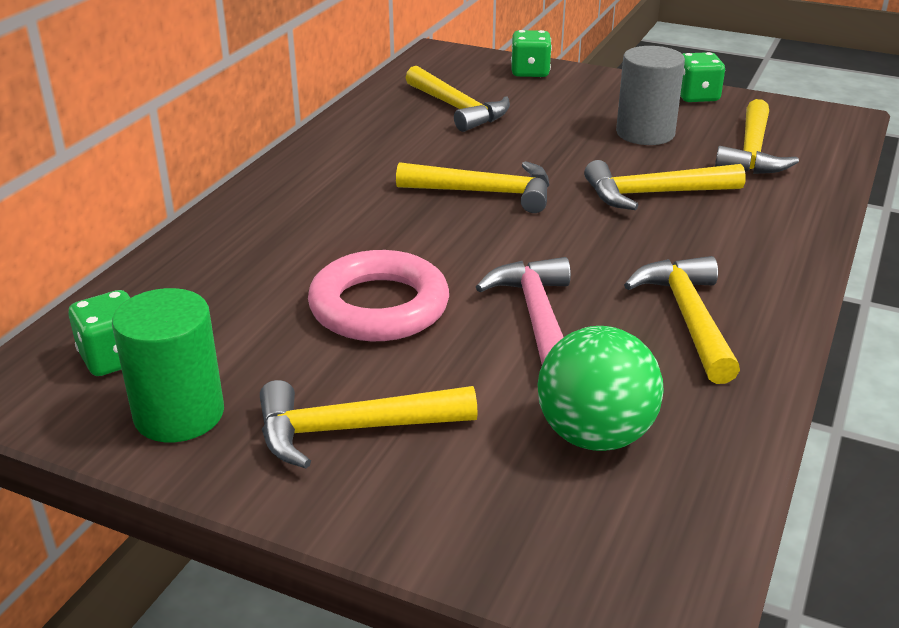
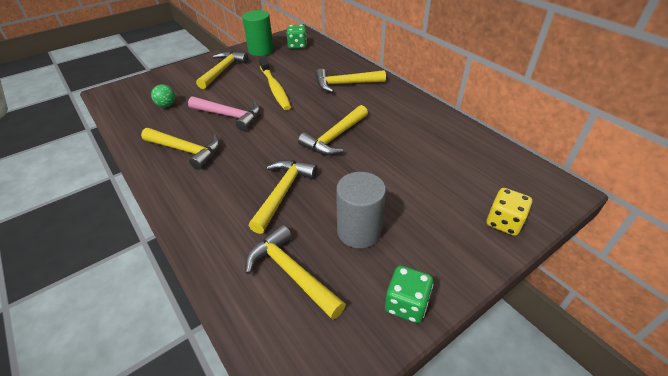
camera: 120 degrees right, 10 degrees up
pink ring [308,250,449,341] -> yellow toothbrush [259,57,291,110]
yellow hammer [406,66,510,132] -> yellow hammer moved to [315,69,386,93]
green dice [511,30,552,77] -> yellow dice [487,188,532,236]
green ball [538,326,664,451] -> green ball [151,84,175,107], size x0.54

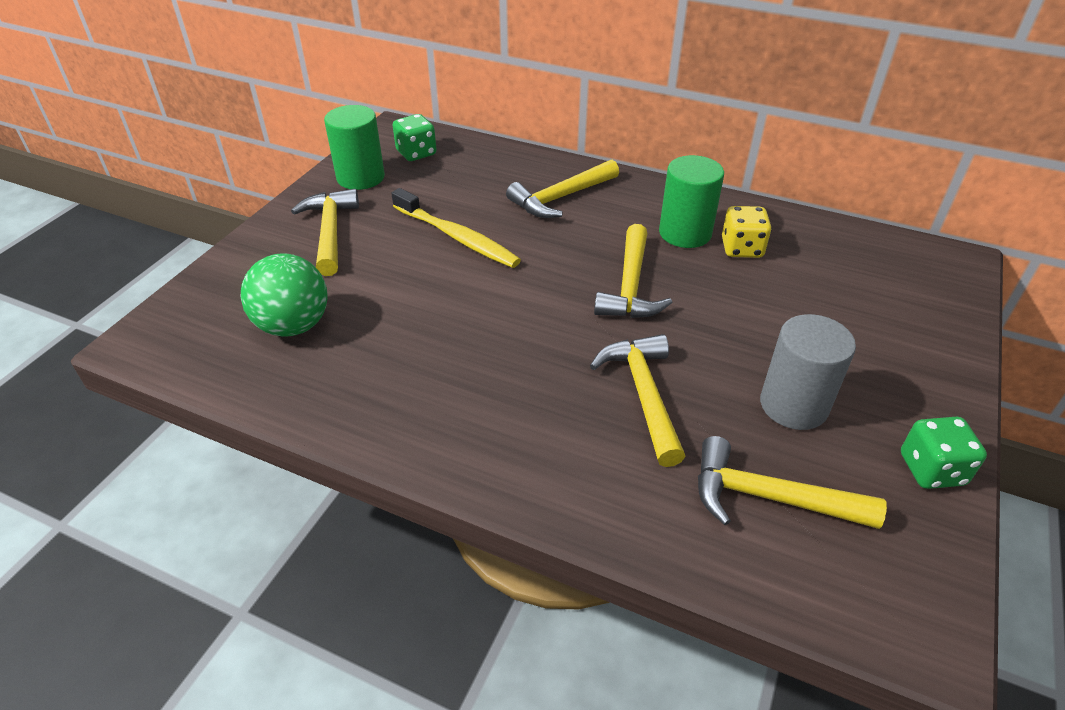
camera: 30 degrees left, 0 degrees up
yellow hammer [141,128,220,170] -> none
green ball [151,84,175,107] -> green ball [240,253,328,337], size x1.86
pink hammer [188,96,260,131] -> none
yellow dice [487,188,532,236] -> yellow dice moved to [722,206,772,258]
none -> green cylinder [659,155,724,248]

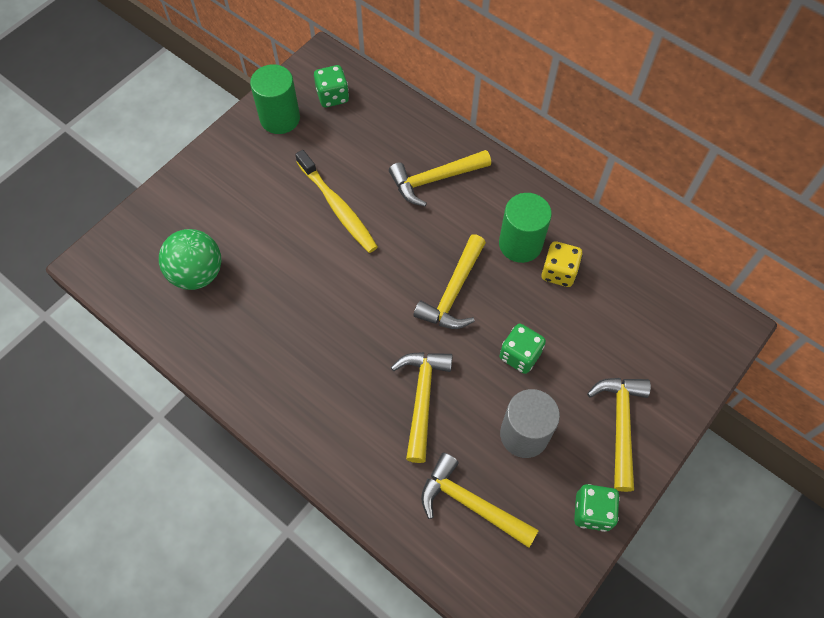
camera: 15 degrees right, 20 degrees up
yellow hammer [291,189,359,276] -> yellow hammer moved to [587,378,651,492]
none -> green dice [500,324,546,374]

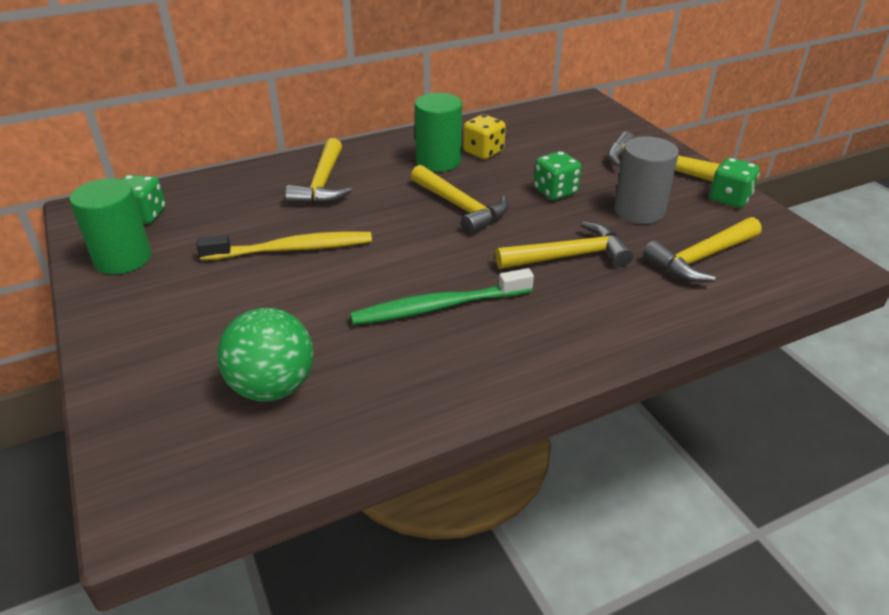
camera: 65 degrees left, 25 degrees down
yellow hammer [391,352,453,463] -> yellow hammer turned 135 degrees clockwise [495,221,633,269]
none -> green toothbrush [350,268,534,325]

